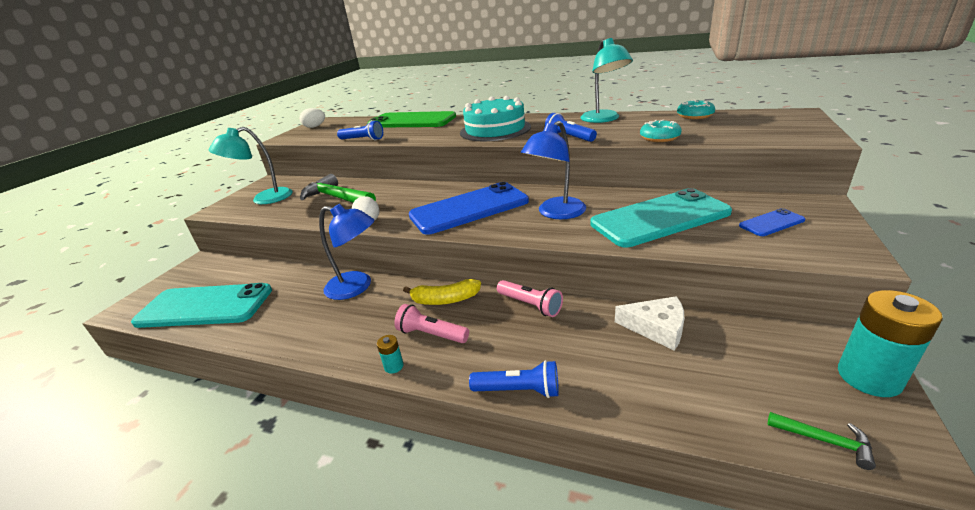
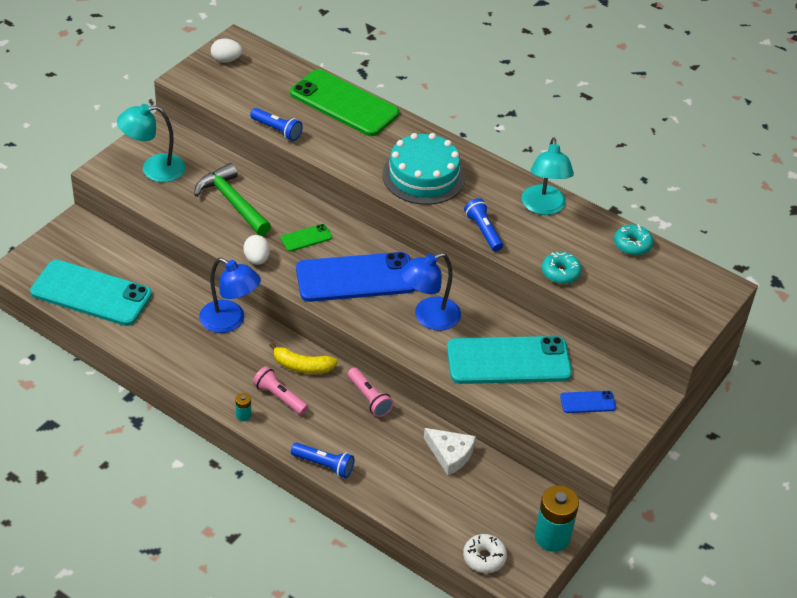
camera: 10 degrees right, 15 degrees up
green hammer [768,412,876,470] -> white donut [463,534,507,573]
none -> green phone [281,224,332,251]

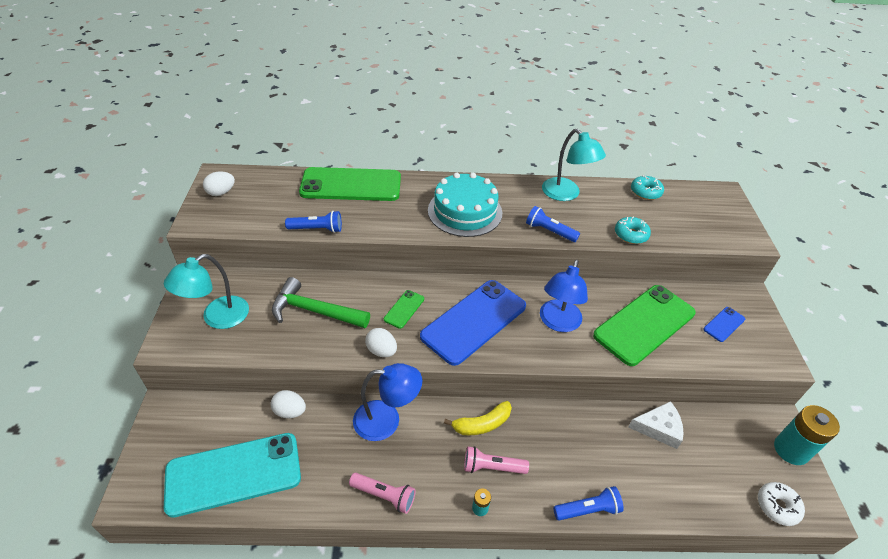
camera: 35 degrees left, 0 degrees up
pink flashlight [348,367,394,417] -> pink flashlight moved to [349,473,416,514]
turquoise phone [447,336,572,384] -> green phone [593,285,696,366]
none -> white egg [270,390,306,418]

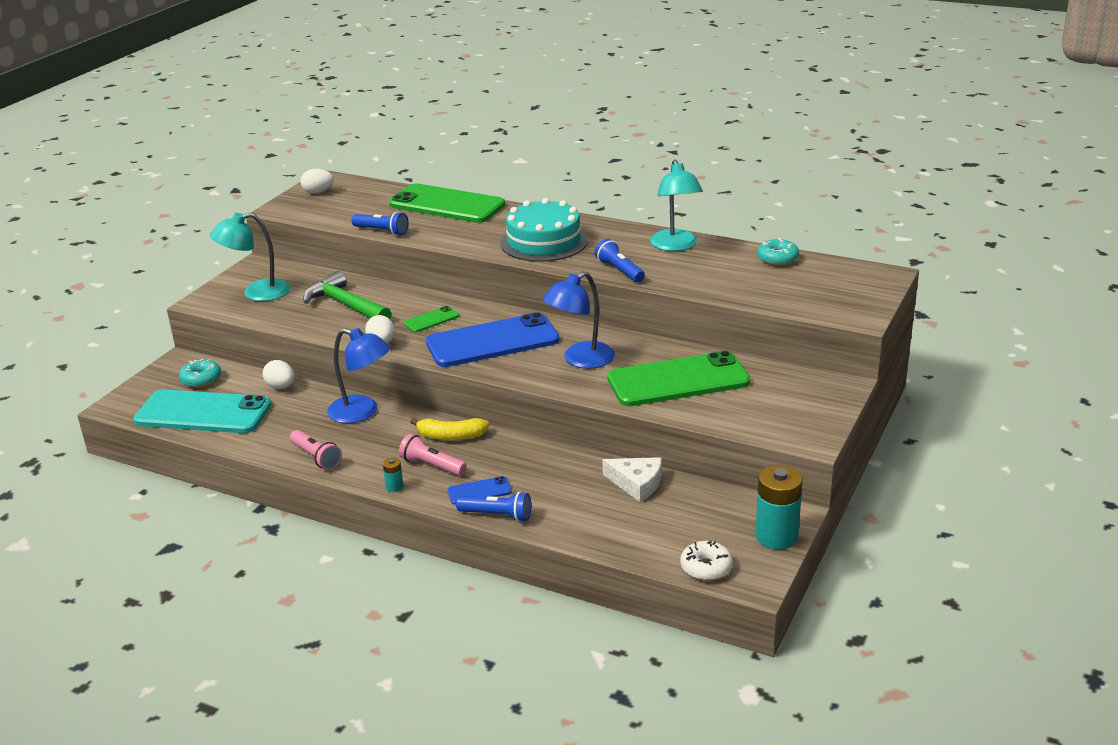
camera: 30 degrees right, 15 degrees down
turquoise donut [615,217,651,244] -> turquoise donut moved to [179,359,221,388]
blue phone [703,307,745,342] -> blue phone moved to [448,476,512,505]

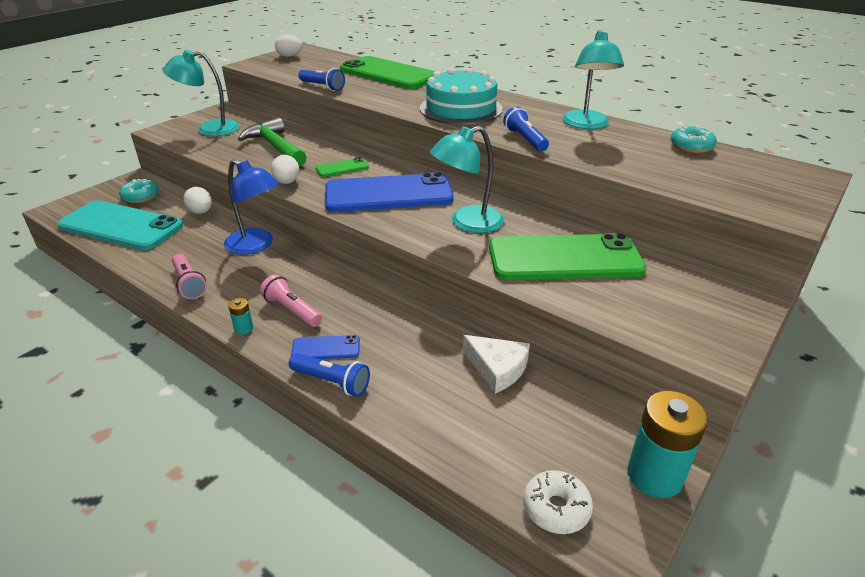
camera: 10 degrees right, 5 degrees up
yellow banana [410,418,490,441] -> none
blue lamp [542,271,615,369] -> turquoise lamp [430,126,504,233]

